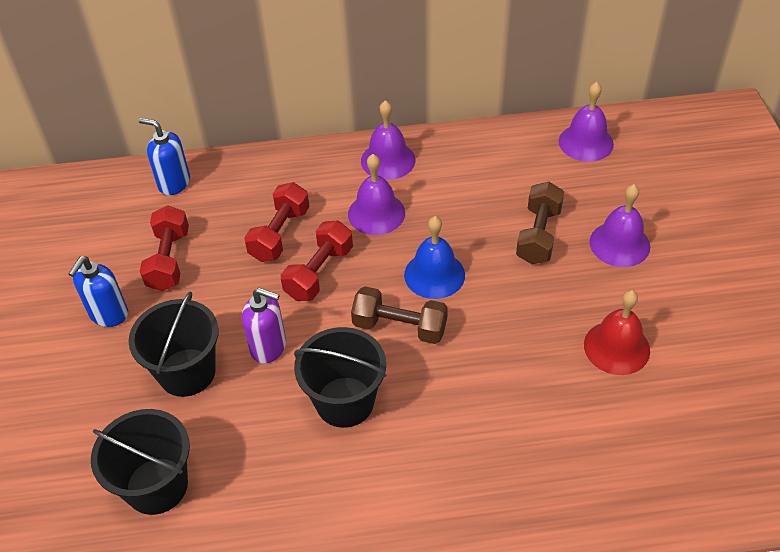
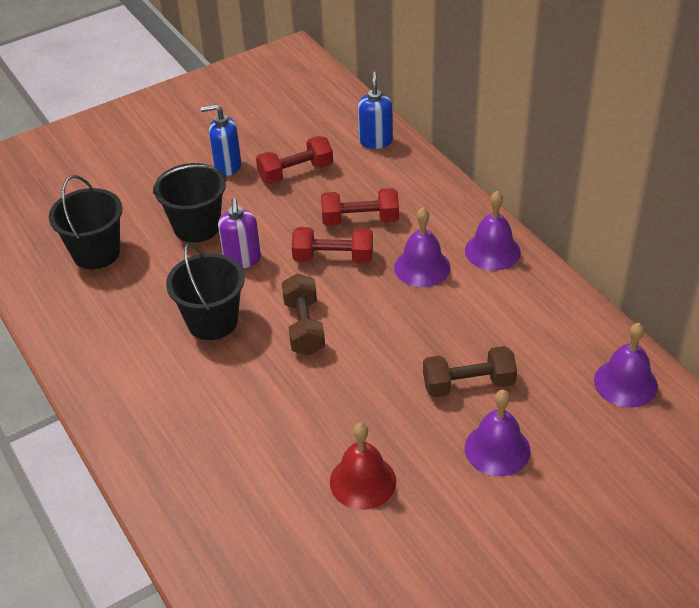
camera: 65 degrees right, 5 degrees down
blue bell [404,216,465,299] -> none

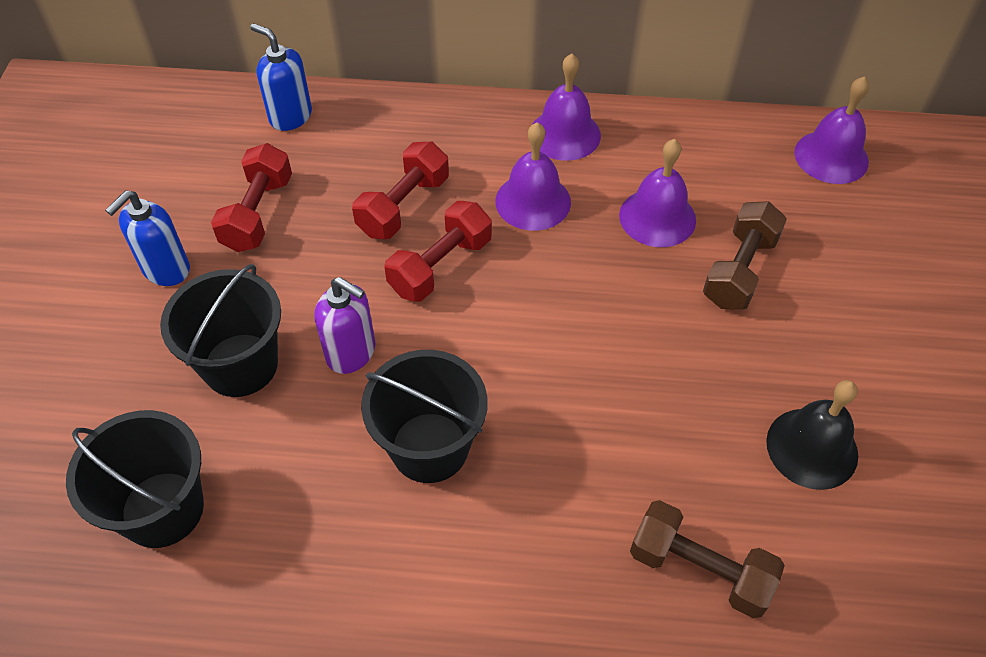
camera: 55 degrees left, 10 degrees up
brown dumbbell [282,274,325,355] -> brown dumbbell moved to [630,500,785,618]
red bell [330,422,396,510] -> black bell [766,380,858,490]
purple bell [465,390,531,476] -> purple bell moved to [619,139,696,247]

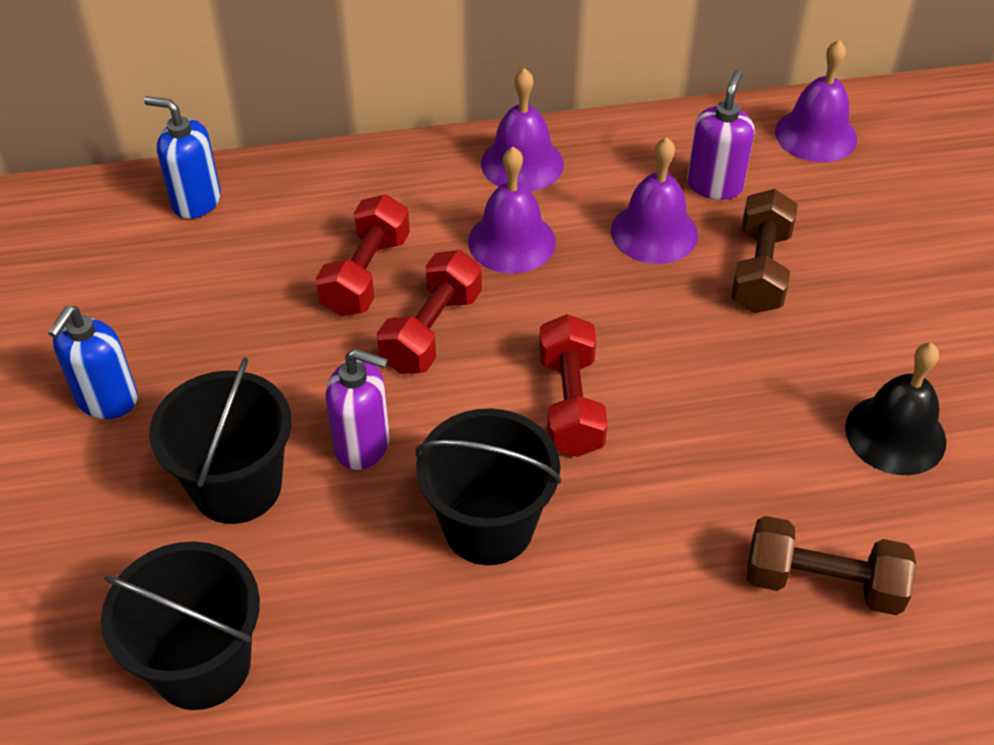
camera: 15 degrees left, 5 degrees down
red dumbbell [211,143,292,252] -> red dumbbell moved to [539,314,608,457]
none -> purple soap dispenser [687,70,755,200]

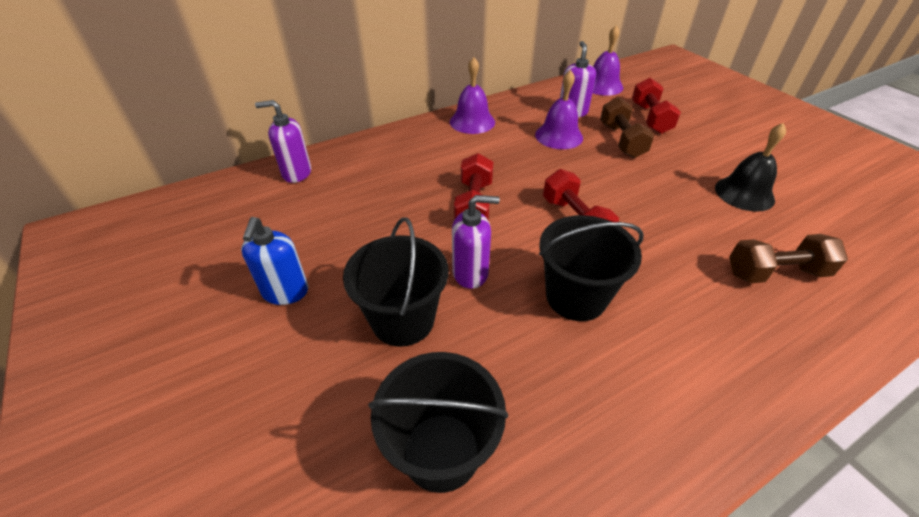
camera: 20 degrees left, 5 degrees down
blue soap dispenser [144,96,221,219] -> purple soap dispenser [255,100,311,183]
red dumbbell [316,194,410,316] -> red dumbbell moved to [632,78,681,134]
purple bell [468,147,556,273] -> none

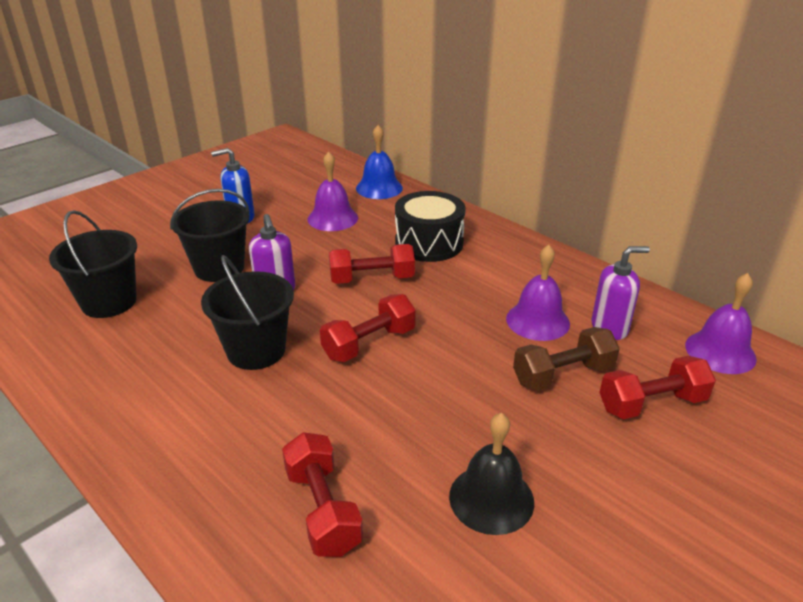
camera: 75 degrees right, 10 degrees down
purple soap dispenser [255,100,311,183] -> blue bell [356,125,403,199]
purple bell [450,57,495,134] -> purple bell moved to [307,151,358,231]
brown dumbbell [729,234,848,283] -> red dumbbell [282,432,363,557]
none -> black drum [395,191,466,262]

